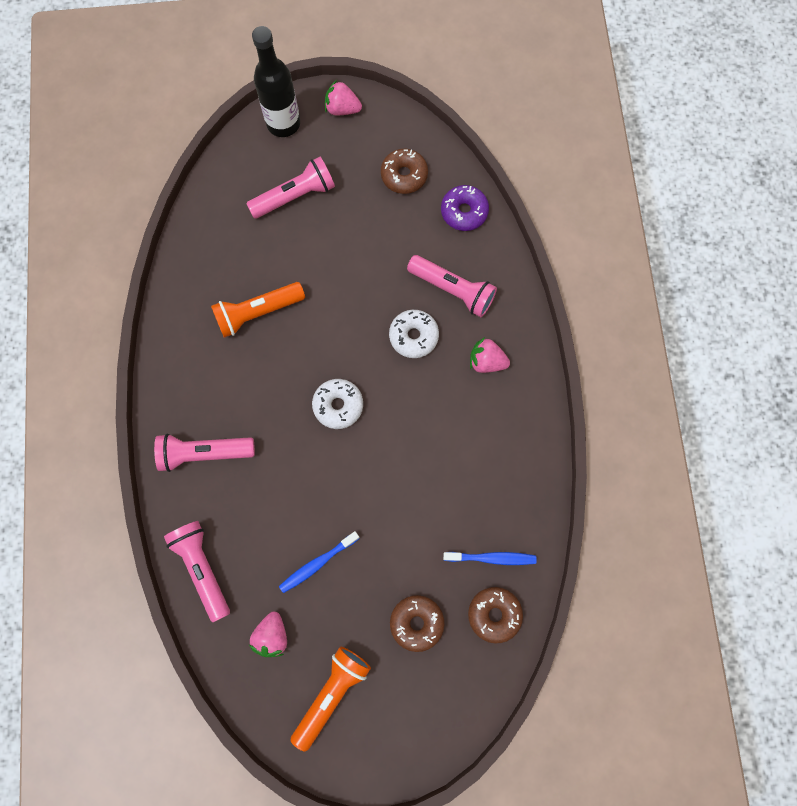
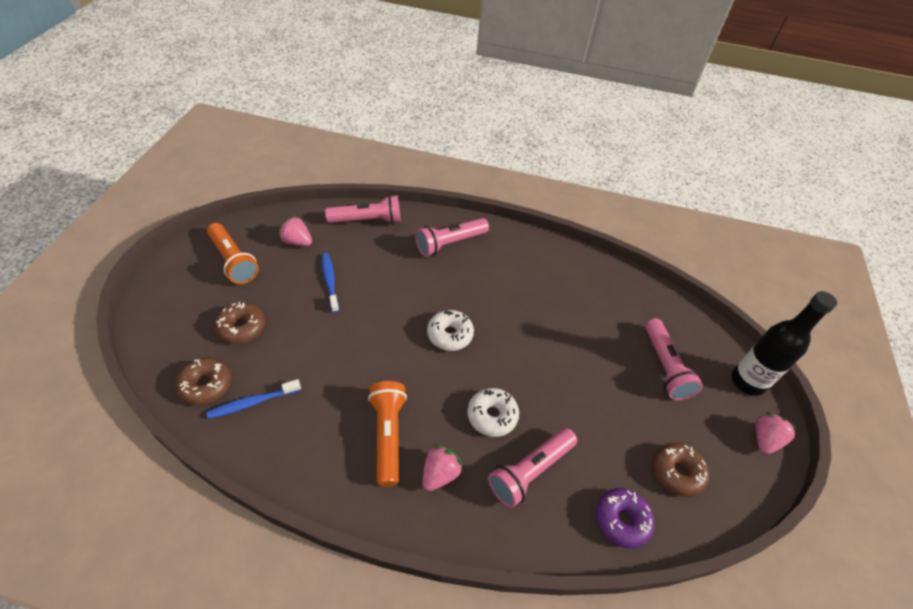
camera: 105 degrees right, 25 degrees down
pink flashlight [154,434,255,472] -> pink flashlight turned 135 degrees counterclockwise [415,218,489,257]
orange flashlight [211,282,305,338] -> orange flashlight moved to [368,381,407,486]
blue toothbrush [443,552,537,565] -> blue toothbrush turned 45 degrees clockwise [207,379,301,419]

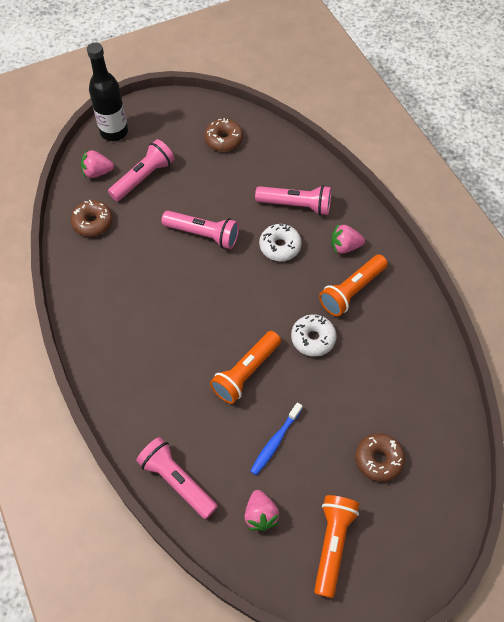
camera: 125 degrees left, 10 degrees up
brown donut [175,358,231,405] -> brown donut moved to [70,200,113,237]
blue toothbrush [207,379,301,419] -> none
pink flashlight [415,218,489,257] -> pink flashlight moved to [161,211,239,249]
white donut [427,310,474,351] -> white donut moved to [291,314,336,357]
purple donut [596,488,655,548] -> none
pink strawberry [755,412,798,454] -> pink strawberry moved to [81,150,114,178]
none -> orange flashlight [210,331,281,404]

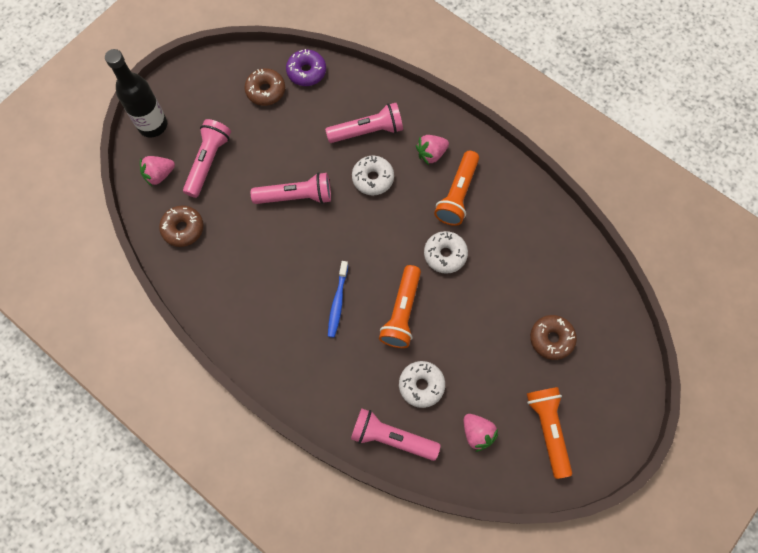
camera: 25 degrees left, 10 degrees up
blue toothbrush [250,402,302,475] -> blue toothbrush moved to [328,261,348,338]
none -> purple donut [286,49,326,86]
none -> white donut [399,361,445,408]

